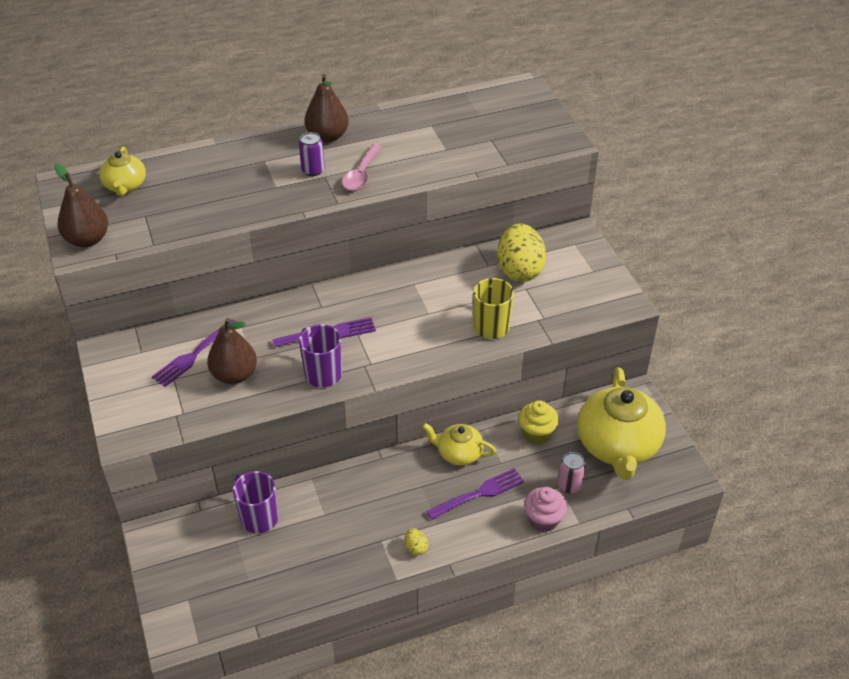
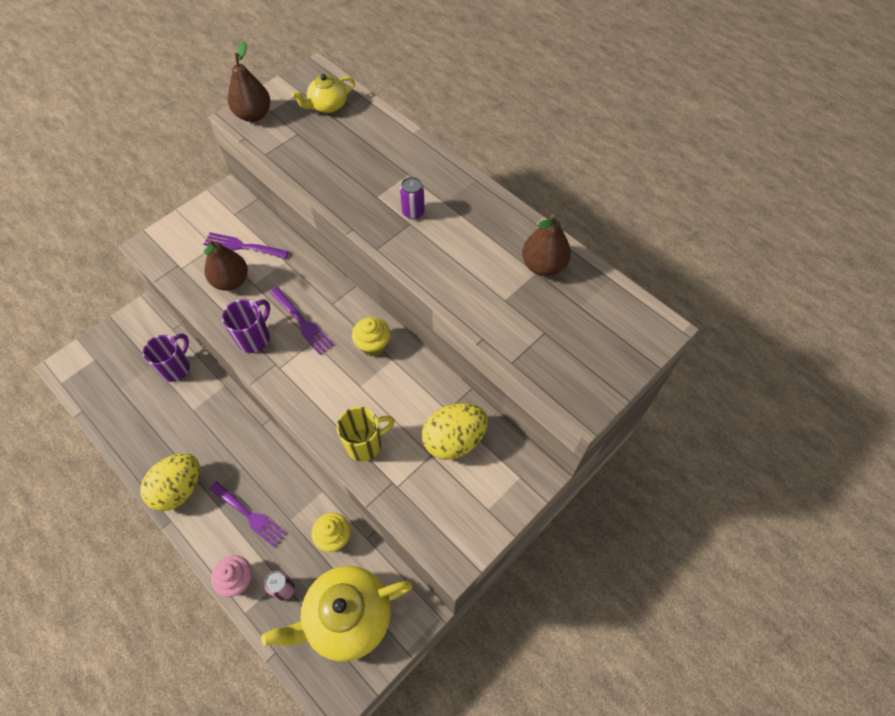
camera: 65 degrees right, 15 degrees up
brown pear [304,74,349,143] -> brown pear moved to [522,214,571,276]
pink spoon [342,144,382,191] -> none
yellow egg [405,528,428,556] -> yellow egg [140,453,200,511], size x2.49
yellow teapot [422,423,496,466] -> none
none -> yellow cupcake [352,317,390,356]

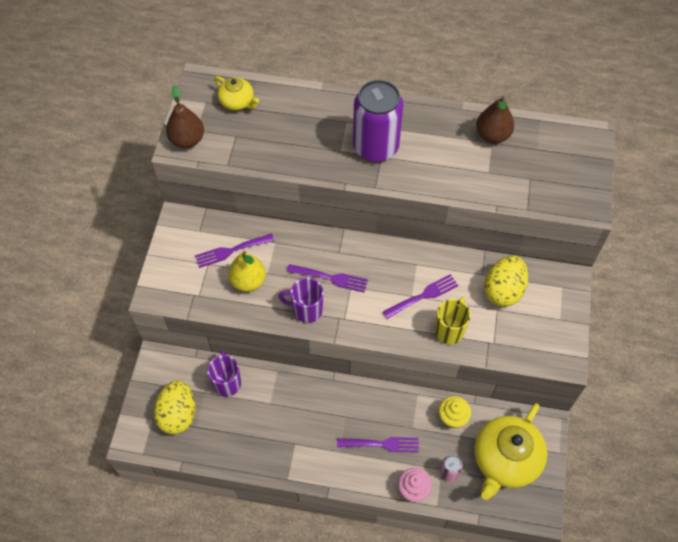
camera: 35 degrees left, 0 degrees up
yellow egg [140,453,200,511] -> yellow egg moved to [154,380,195,435]
brown pear [204,239,248,291] -> yellow pear [228,251,266,292]
purple mug [222,299,270,353] -> purple mug turned 75 degrees counterclockwise [279,278,324,323]
yellow teapot [292,74,355,113] -> yellow teapot turned 75 degrees counterclockwise [214,76,259,110]
yellow cupcake [352,317,390,356] -> none
purple can [400,177,425,219] -> purple can [353,80,403,162], size x2.40
none -> purple fork [383,274,459,319]

